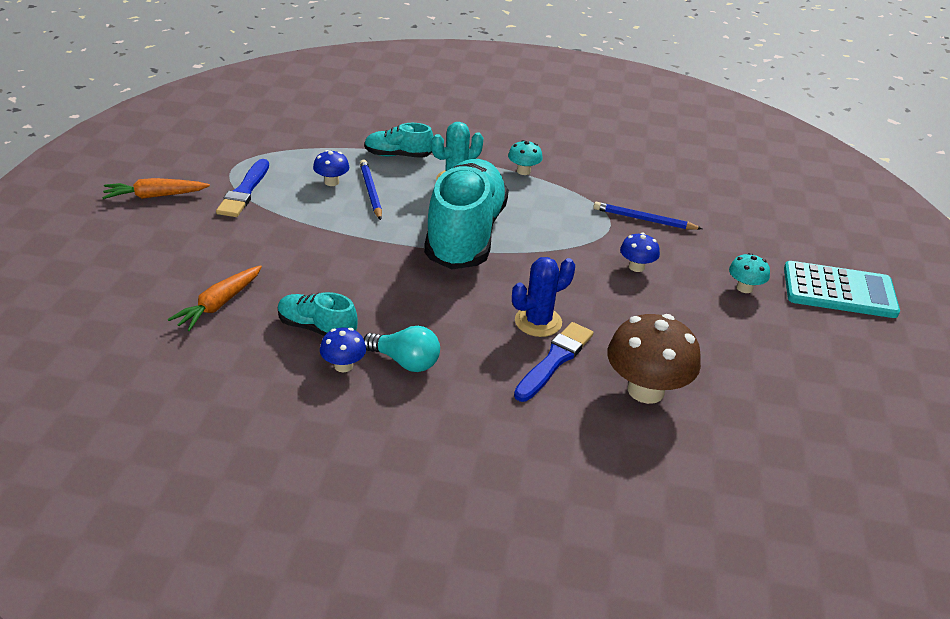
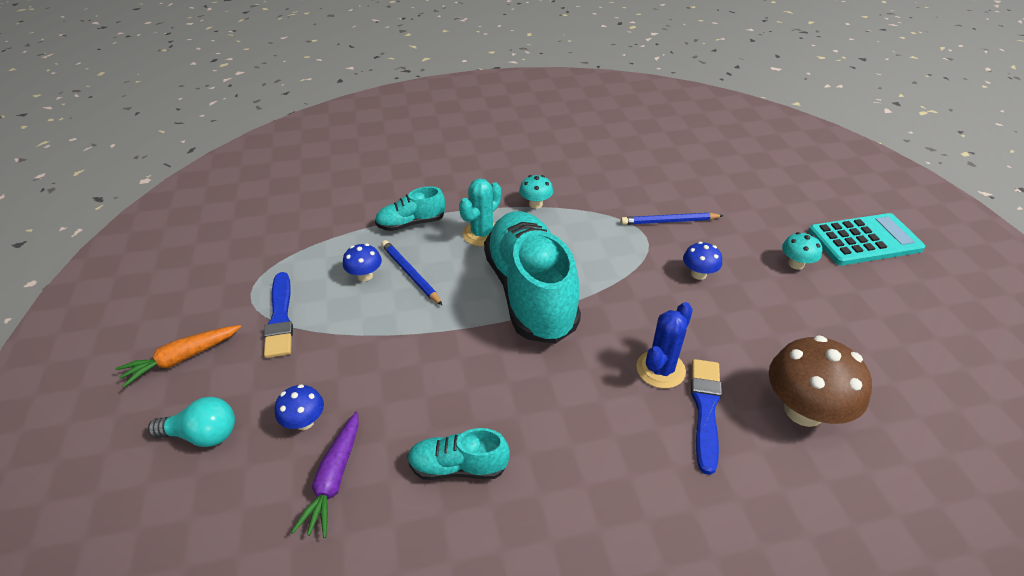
camera: 20 degrees left, 5 degrees up
orange carrot [168,265,262,331] -> purple carrot [292,412,359,538]
blue mushroom [320,327,366,372] -> blue mushroom moved to [275,384,324,430]
turquoise light bulb [363,326,440,372] -> turquoise light bulb moved to [148,397,235,447]

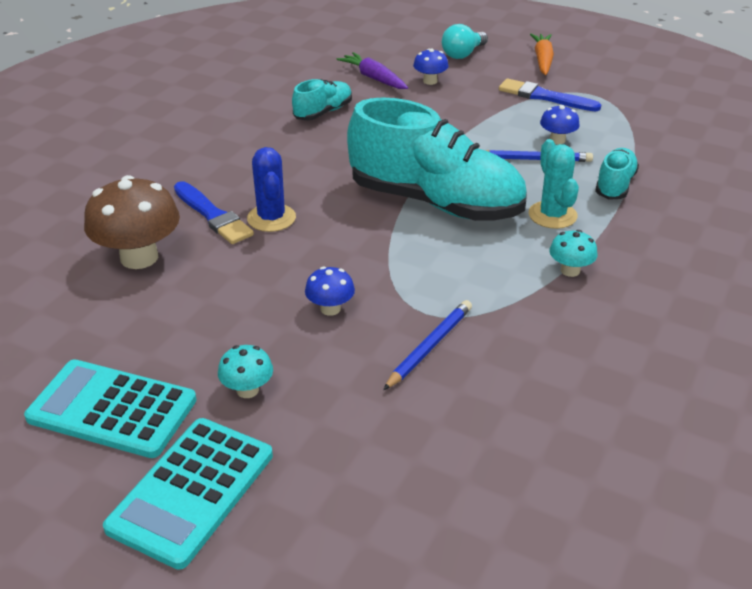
camera: 130 degrees right, 5 degrees down
none -> turquoise calculator [24,360,197,458]

